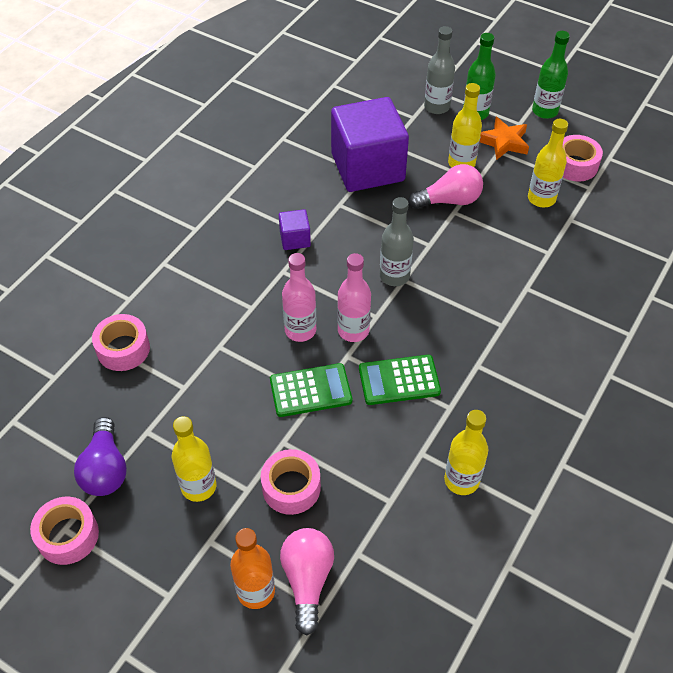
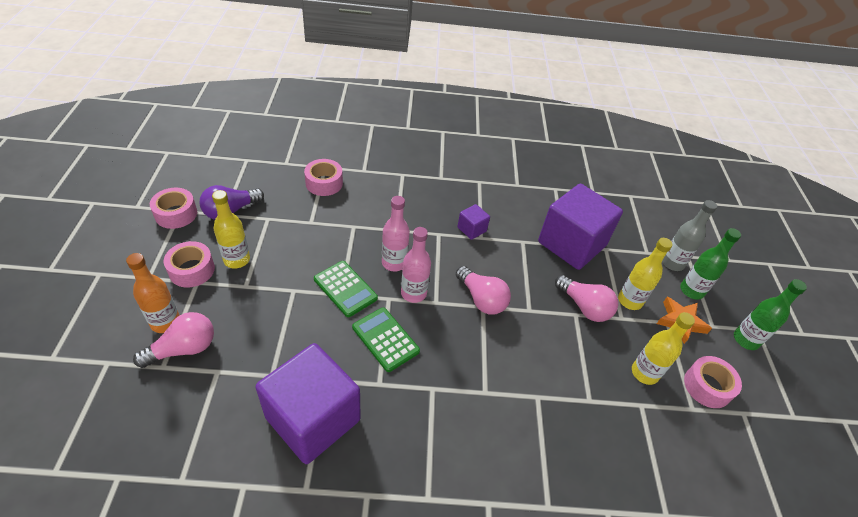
camera: 55 degrees right, 5 degrees down
pink tape [261,449,321,515] -> pink tape moved to [164,241,215,287]
grey bottle [380,197,414,286] -> pink light bulb [456,266,511,315]
yellow bottle [444,410,488,495] -> purple cube [255,343,361,464]

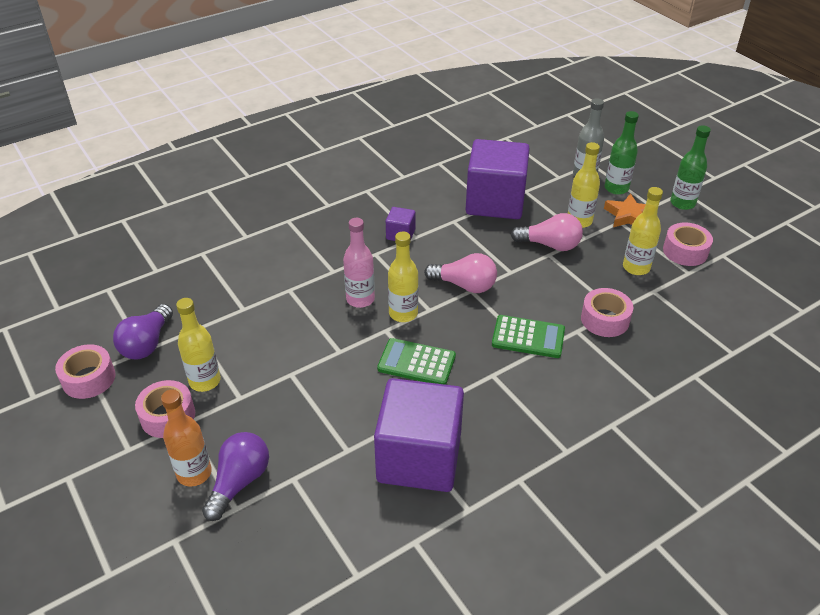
camera: 30 degrees left, 5 degrees down
pink light bulb [133,312,214,368] -> purple light bulb [202,432,269,521]
pink tape [304,159,343,196] -> pink tape moved to [581,288,633,337]
green calculator [314,261,378,317] -> green calculator moved to [492,315,565,358]
pink bottle [401,227,431,303] -> yellow bottle [388,232,418,322]

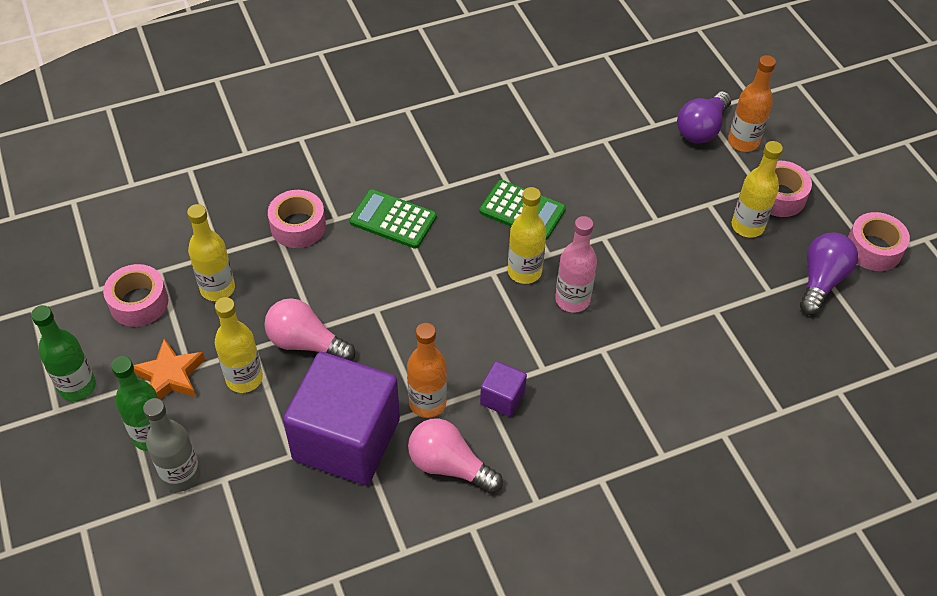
camera: 170 degrees left, 10 degrees up
purple cube [374,378,464,492] -> none
pink light bulb [424,253,497,293] -> pink light bulb moved to [408,418,503,494]
none -> orange bottle [407,323,447,418]

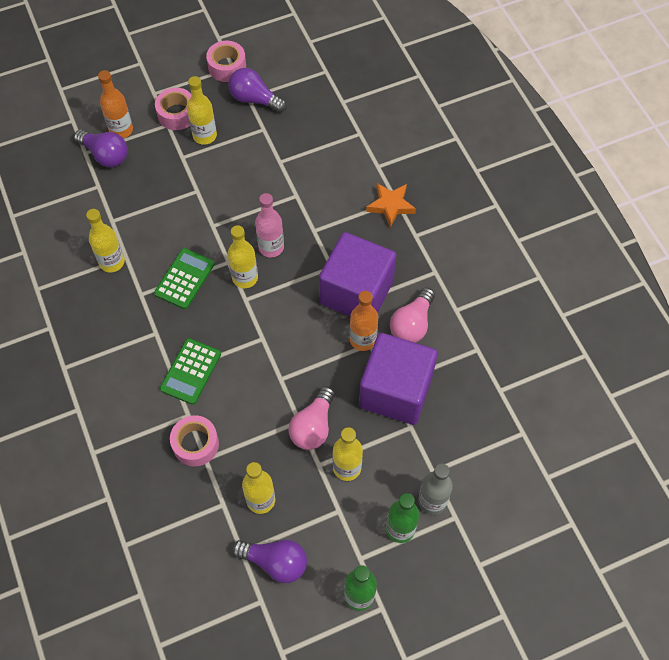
camera: 90 degrees left, 10 degrees up
pink tape [103,264,168,327] -> purple light bulb [232,540,307,583]
orange star [133,339,205,399] -> orange star moved to [366,183,416,228]
purple cube [480,361,527,417] -> purple cube [319,232,396,316], size x2.35
none -> yellow bottle [86,209,125,273]

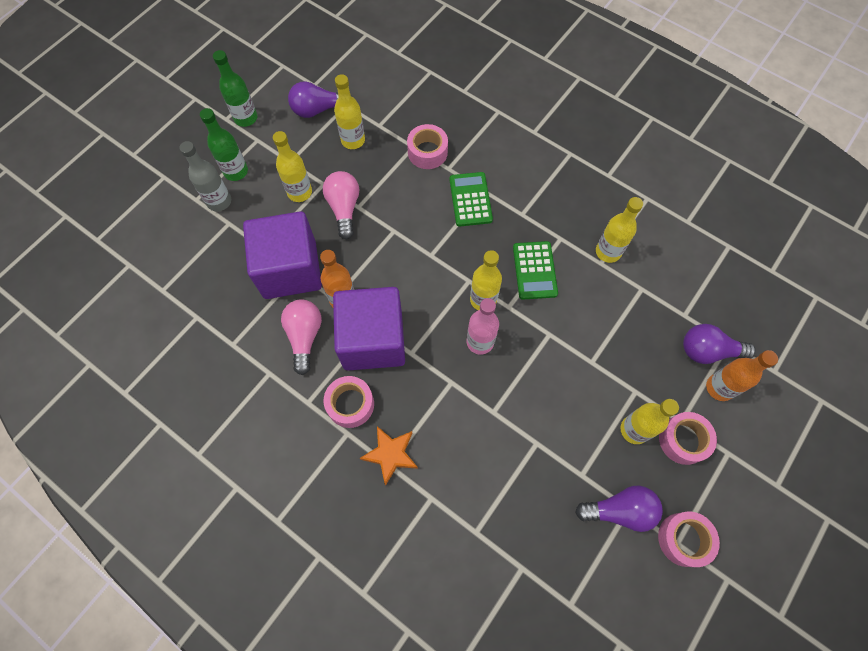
camera: 150 degrees right, 5 degrees up
none -> pink tape [324,376,374,428]

